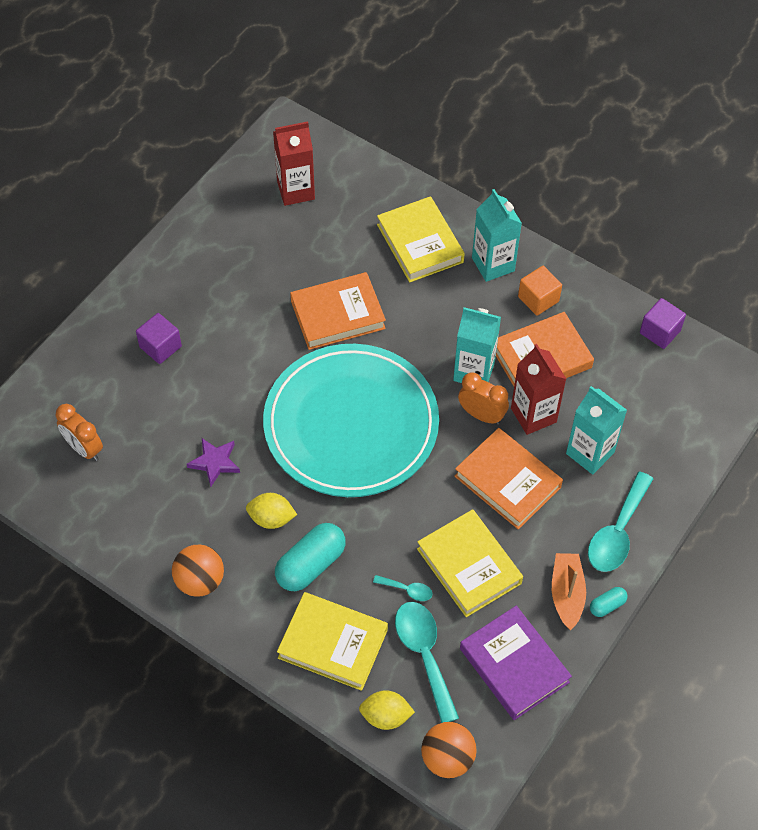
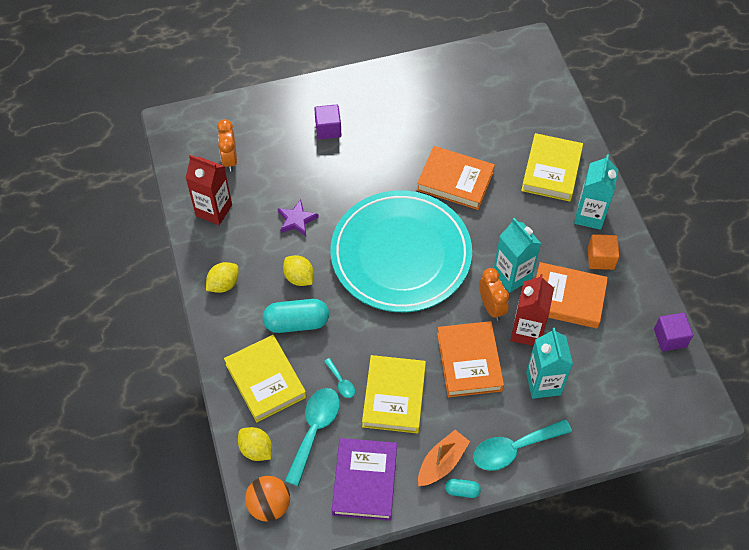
camera: 40 degrees right, 0 degrees up
orange ball [172,545,224,597] -> yellow lemon [206,262,239,293]
red carton [273,121,315,206] -> red carton moved to [186,155,232,225]

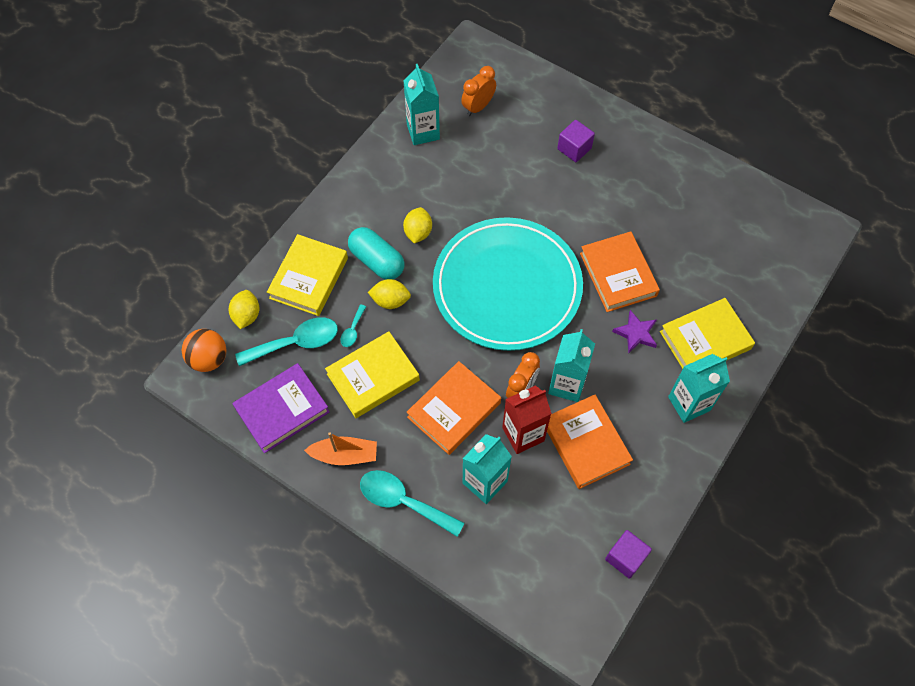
camera: 50 degrees right, 5 degrees up
red carton [186,155,232,225] -> turquoise carton [403,64,440,145]
yellow lemon [206,262,239,293] -> yellow lemon moved to [368,279,411,309]
purple star [278,199,319,236] -> purple star moved to [612,310,657,354]
turquoise capsule [445,479,481,498] -> none
orange cube [588,234,619,270] -> none

